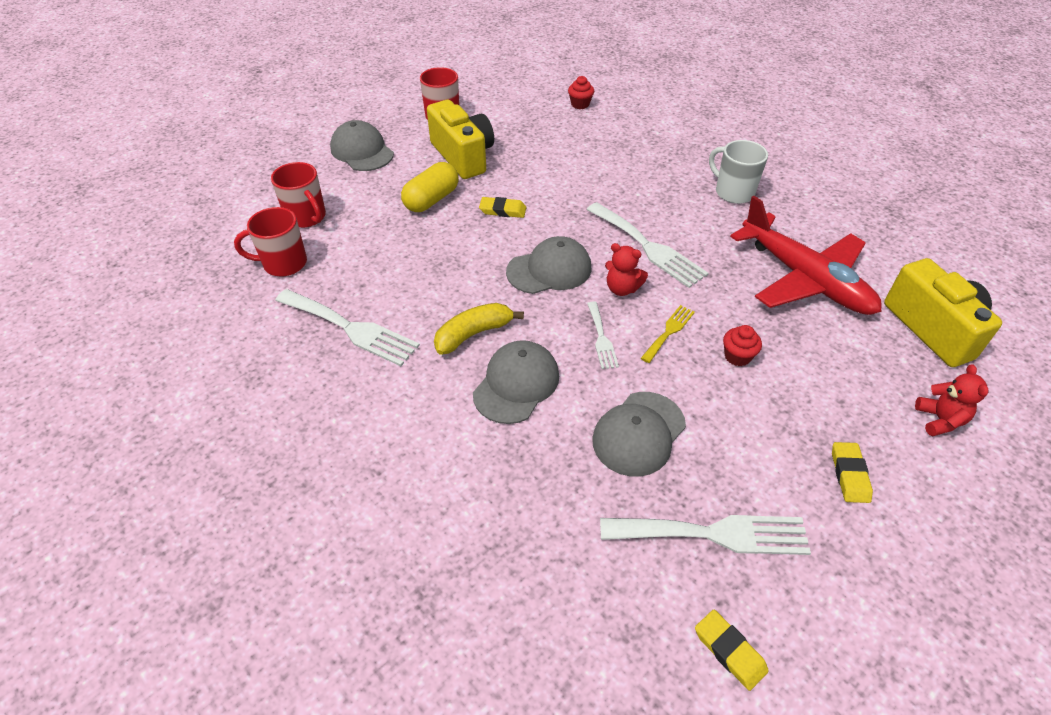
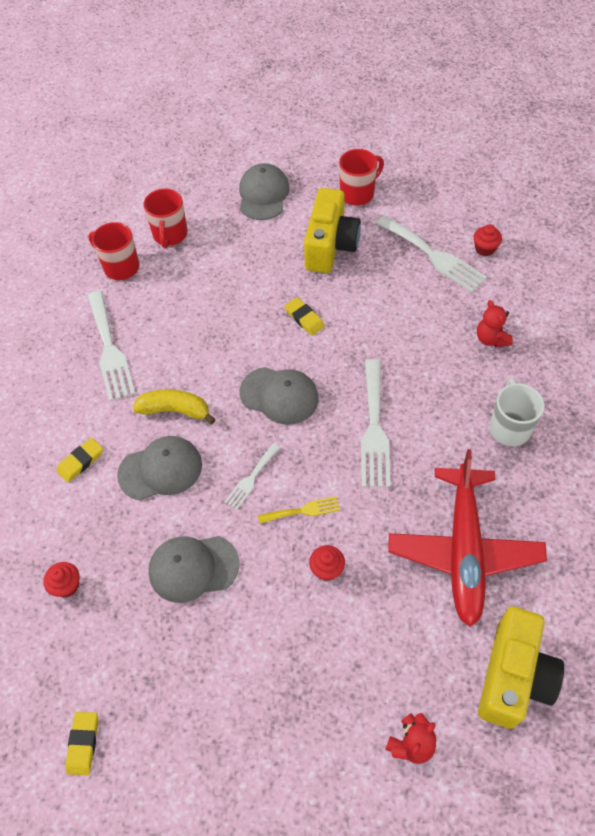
camera: 45 degrees right, 10 degrees up
yellow capsule [401,162,459,212] -> none
white fork [600,515,811,555] -> white fork moved to [376,215,487,292]
red teddy bear [605,243,648,296] -> red teddy bear moved to [477,300,513,347]
yellow eraser [832,442,873,503] -> yellow eraser moved to [57,438,103,483]
none -> red cupcake [44,562,80,597]

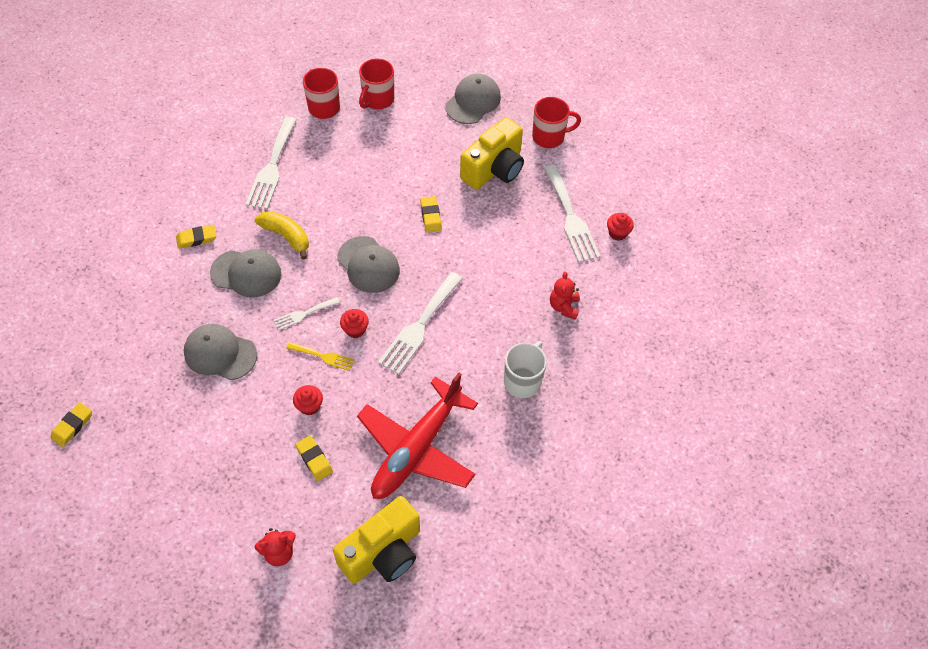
camera: 25 degrees right, 0 degrees up
red cupcake [44,562,80,597] -> red cupcake moved to [340,309,369,338]
none -> yellow eraser [295,435,333,481]

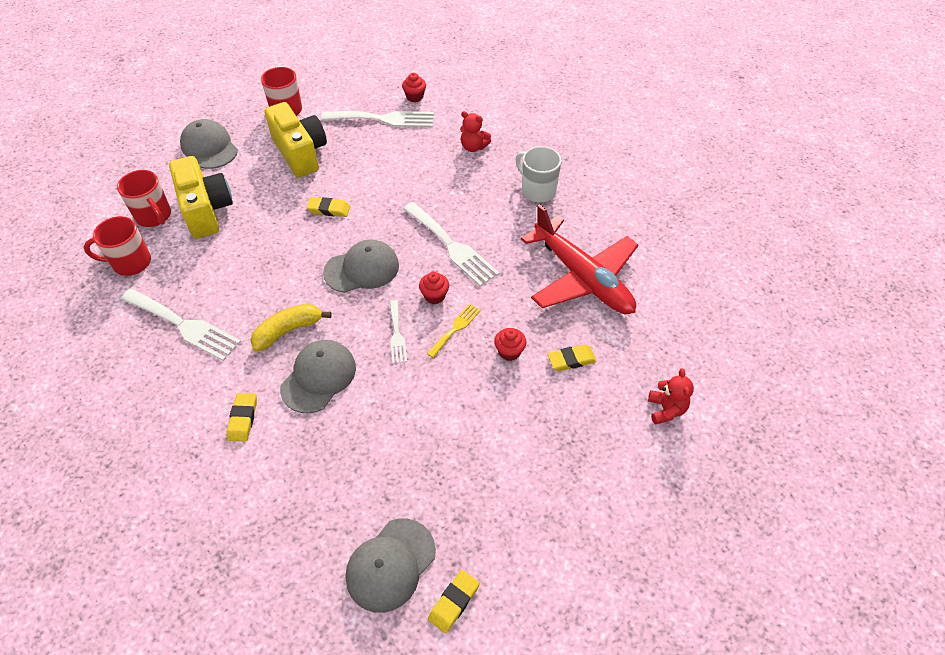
camera: 70 degrees left, 5 degrees down
yellow eraser [50,402,92,447] -> yellow eraser turned 75 degrees clockwise [428,570,480,633]
grey cap [184,324,257,380] -> grey cap moved to [346,518,436,613]
yellow camera [333,496,420,583] -> yellow camera moved to [169,156,233,238]

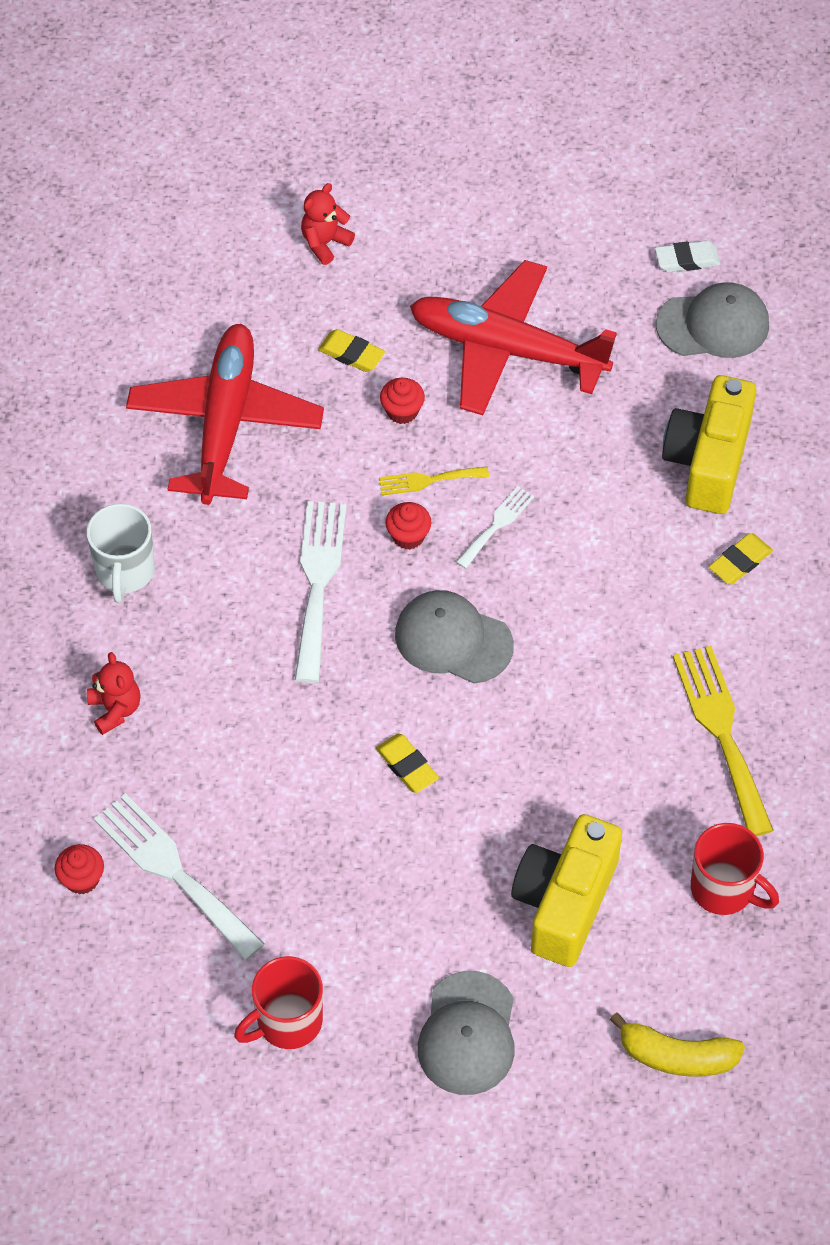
camera: 135 degrees left, 5 degrees up
red mug [117,170,171,227] -> none
white fork [121,289,241,361] -> yellow fork [673,646,774,836]
yellow banana [251,304,332,351] -> yellow banana moved to [610,1013,745,1077]
yellow camera [264,102,327,177] -> yellow camera moved to [662,375,757,514]
grey cap [280,340,356,414] -> none
yellow eraser [428,570,480,633] -> white eraser [655,240,721,272]
none -> red plane [410,260,617,415]

